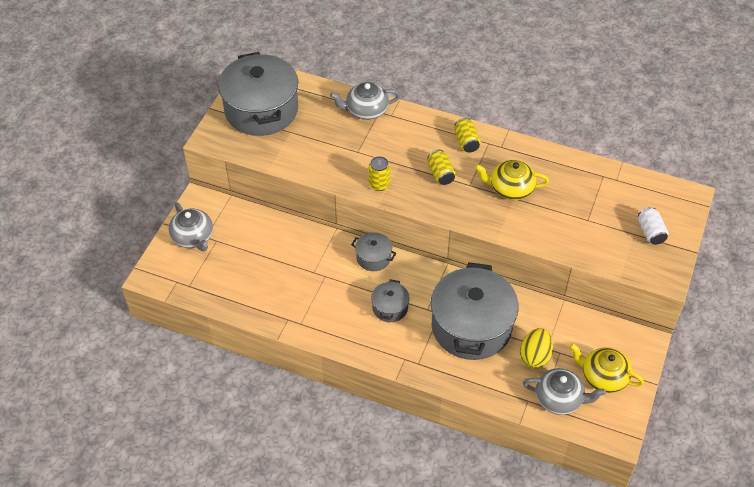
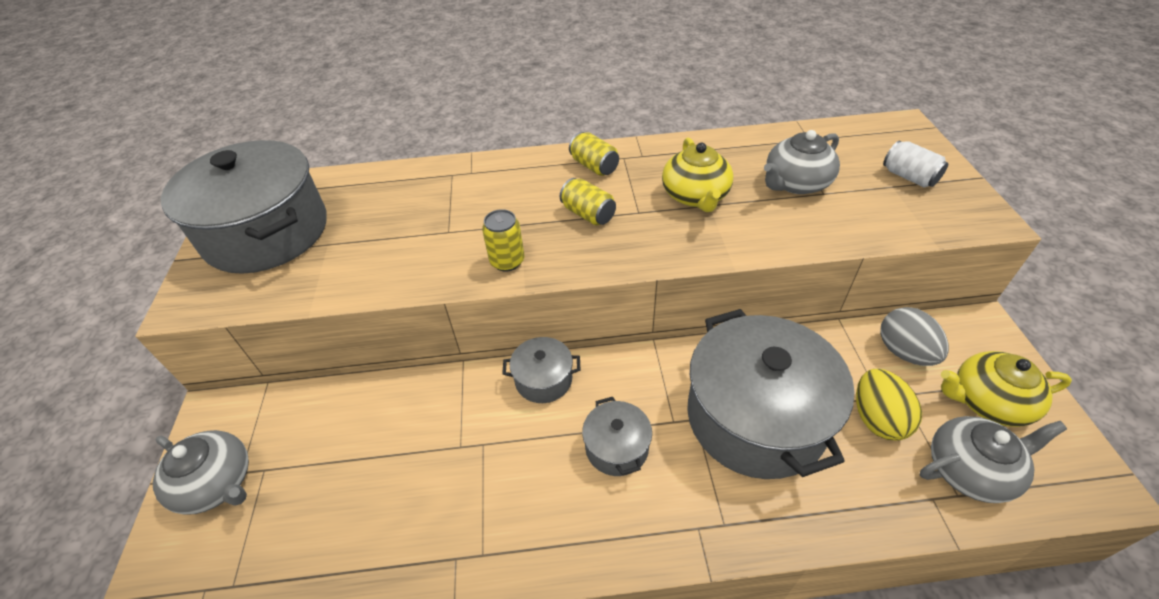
camera: 25 degrees left, 5 degrees down
grey teapot [330,82,400,120] -> grey teapot moved to [764,130,840,194]
yellow teapot [475,160,549,200] -> yellow teapot turned 75 degrees counterclockwise [662,137,734,212]
none -> grey egg [880,307,949,366]

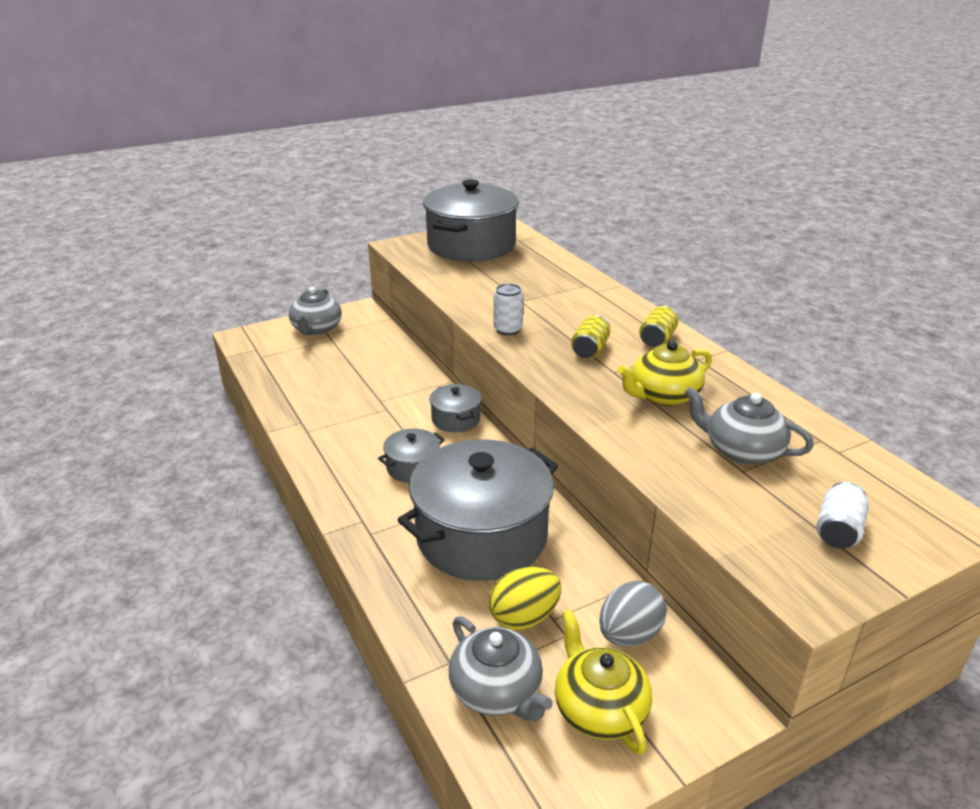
camera: 65 degrees right, 15 degrees down
yellow can [482,209,525,272] -> white can [493,283,523,335]

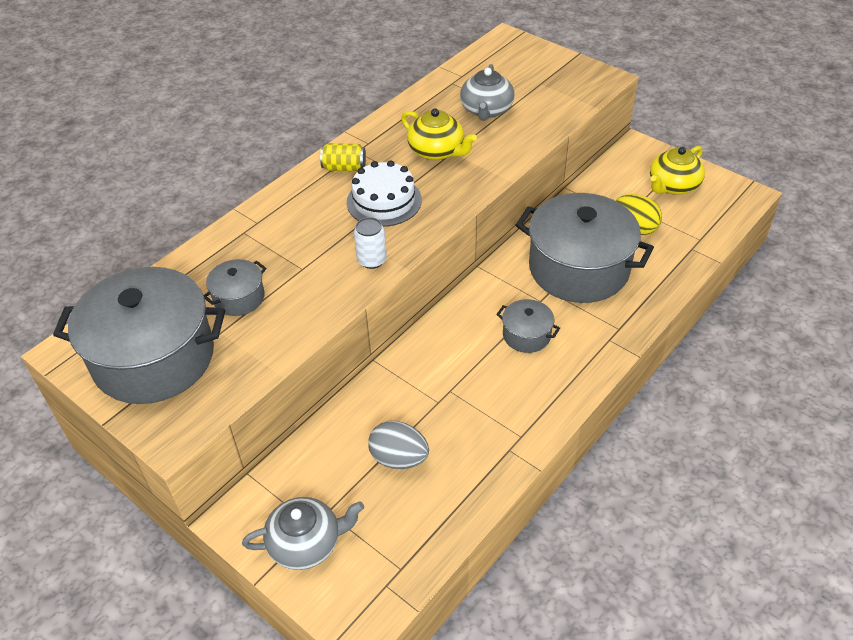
camera: 110 degrees left, 15 degrees up
grey pot [429,384,482,432] -> grey pot moved to [204,259,266,316]
grey teapot [449,616,553,722] -> none
yellow can [571,315,610,359] -> white cake [347,160,422,227]
grey egg [599,581,667,646] -> grey egg moved to [368,421,429,469]
white can [816,482,869,549] -> none

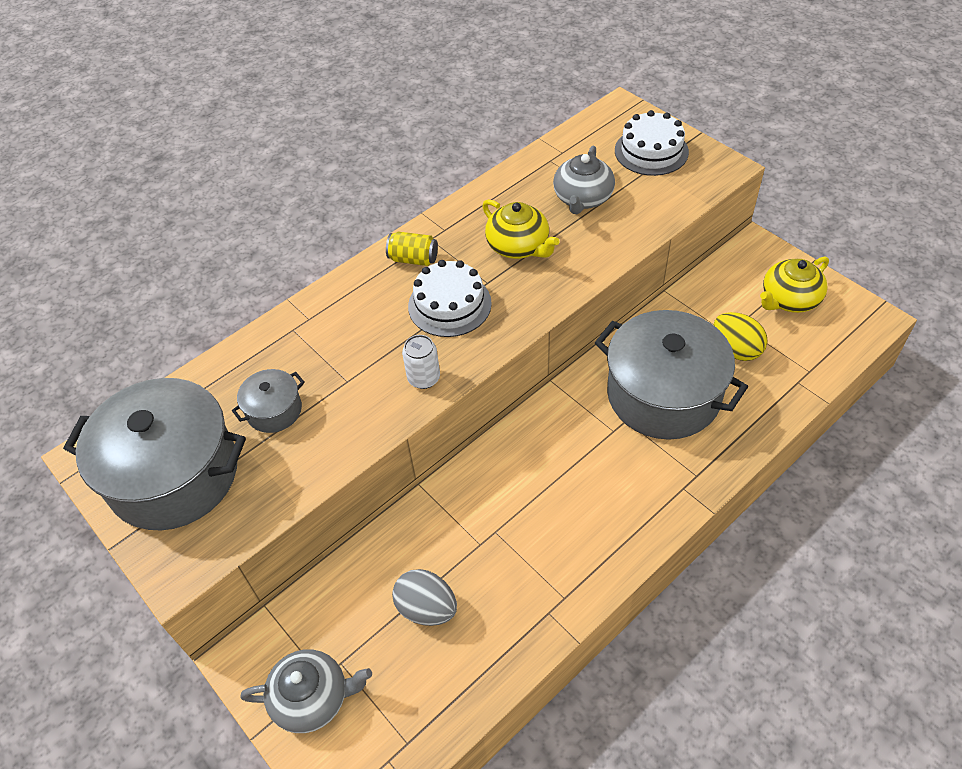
camera: 10 degrees right, 5 degrees up
grey pot [496,299,560,353] -> none
none -> white cake [615,110,689,176]

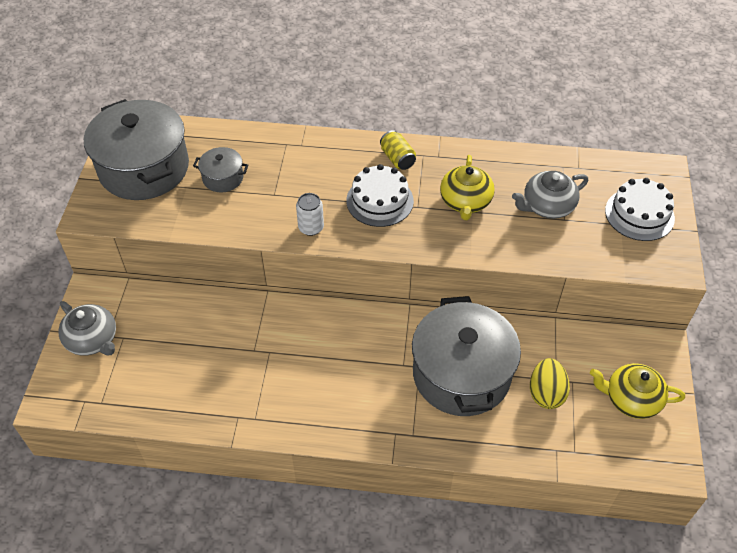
camera: 45 degrees right, 0 degrees up
grey egg [392,569,457,626] -> none

